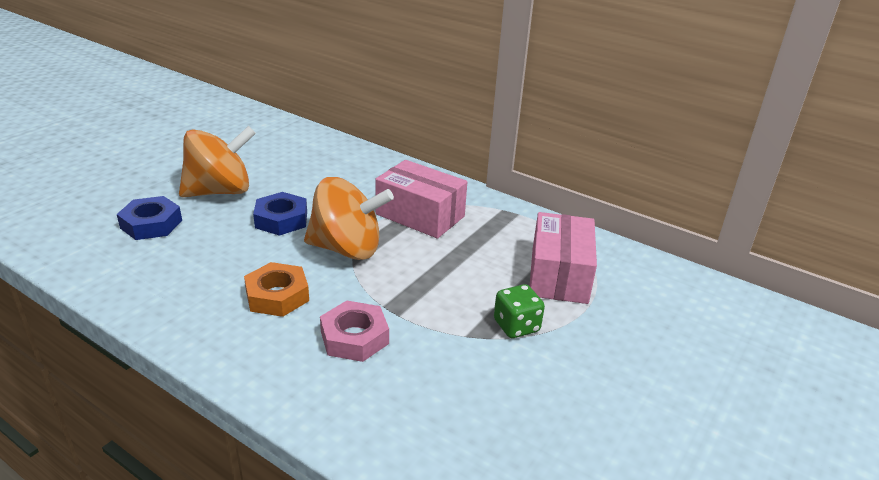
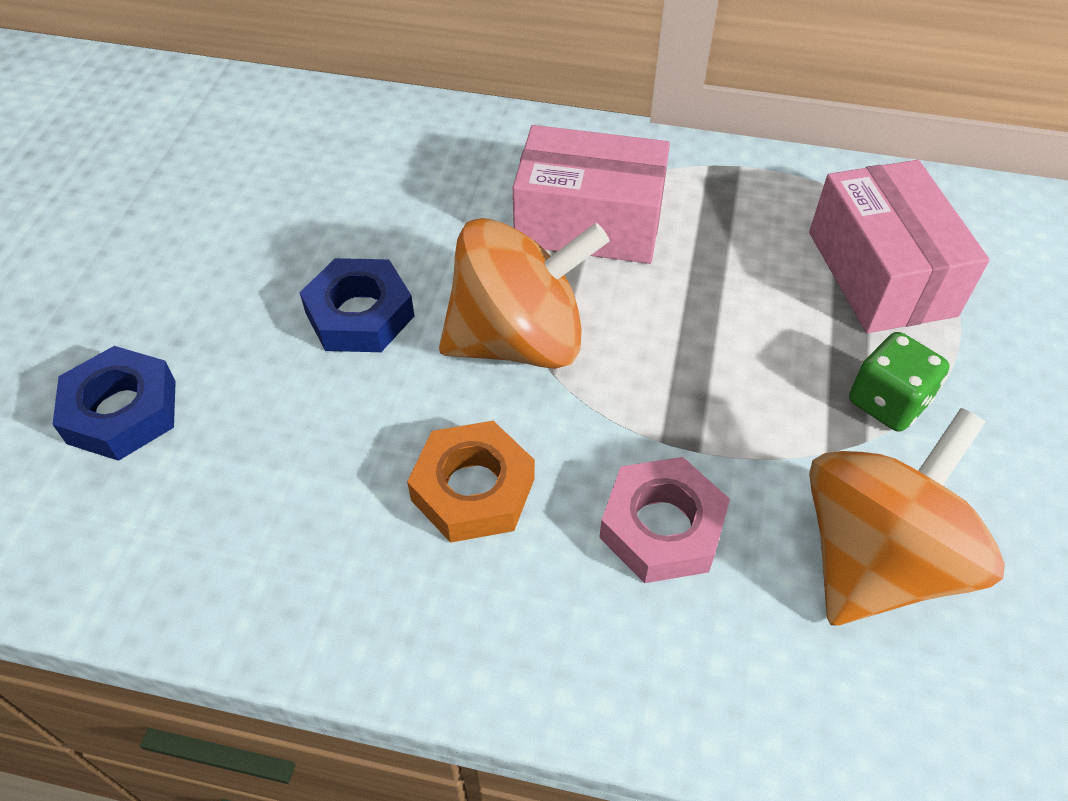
camera: 20 degrees left, 20 degrees up
orange spinning top [179,126,256,197] -> orange spinning top moved to [809,408,1005,626]

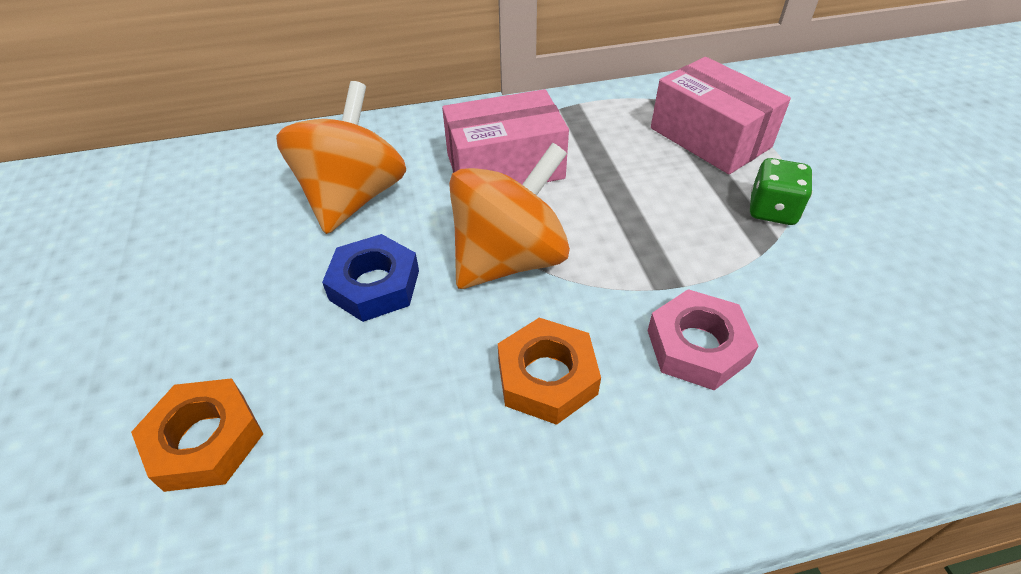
camera: 25 degrees left, 5 degrees down
blue nut [52,346,176,461] -> orange nut [131,378,263,492]
orange spinning top [809,408,1005,626] -> orange spinning top moved to [276,81,406,234]

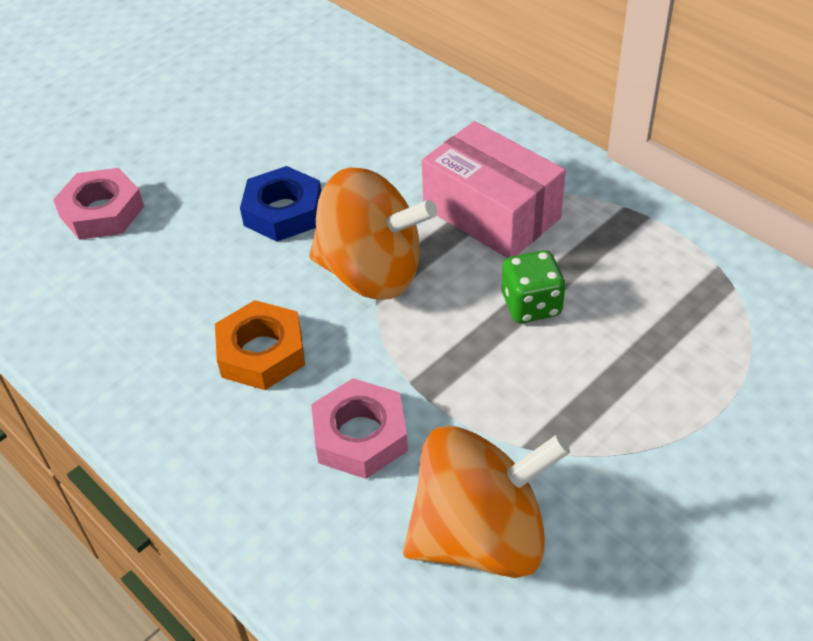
camera: 60 degrees right, 0 degrees up
orange nut [131,378,263,492] -> pink nut [53,168,144,240]
orange spinning top [276,81,406,234] -> orange spinning top moved to [403,426,570,578]
pink box [651,57,791,174] -> none
green dice [750,158,813,225] -> green dice moved to [502,250,566,323]

